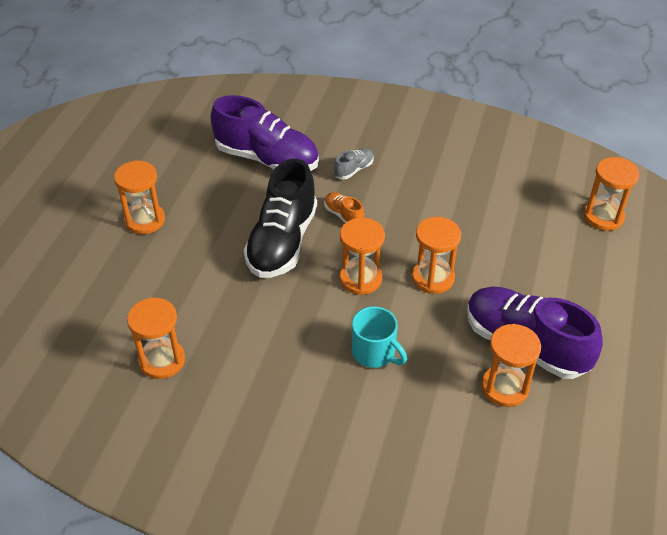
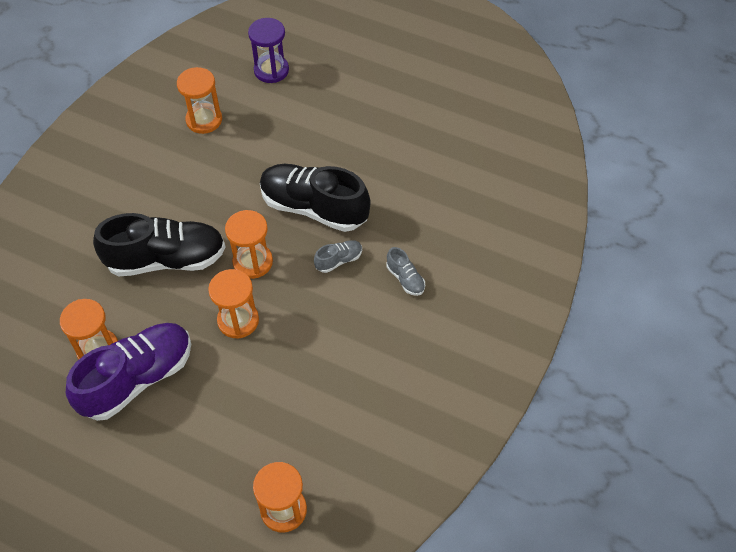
camera: 100 degrees right, 10 degrees up
orange hourglass [114,160,165,234] -> none
purple shoe [210,95,319,171] -> none
orange shoe [324,192,364,223] -> grey shoe [314,240,362,273]
turquoise mug [352,306,407,368] -> black shoe [93,213,226,276]
none -> purple hourglass [248,18,289,83]

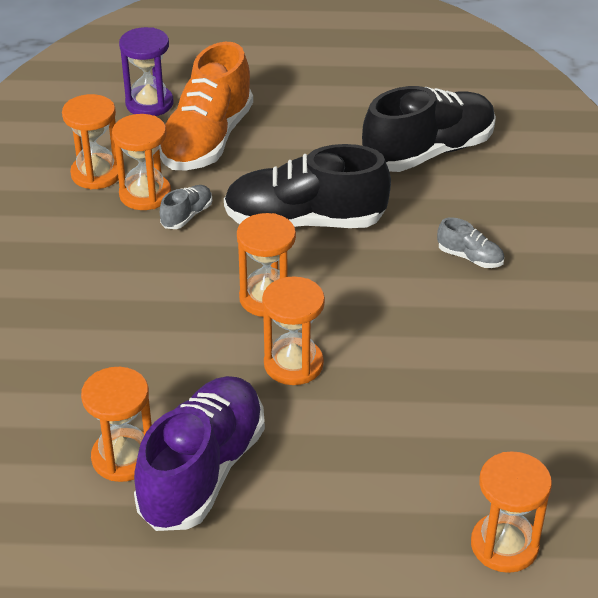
camera: 25 degrees left, 15 degrees down
black shoe [93,213,226,276] -> black shoe moved to [362,86,496,172]
grey shoe [314,240,362,273] -> grey shoe moved to [160,185,212,229]
none -> orange hourglass [112,114,171,210]
none -> orange shoe [159,42,253,170]

